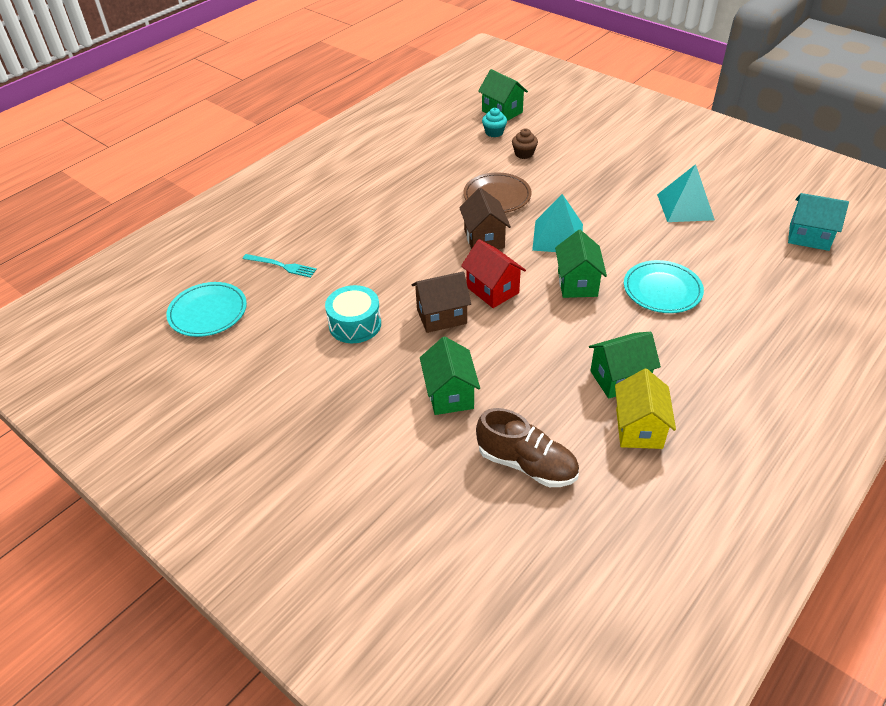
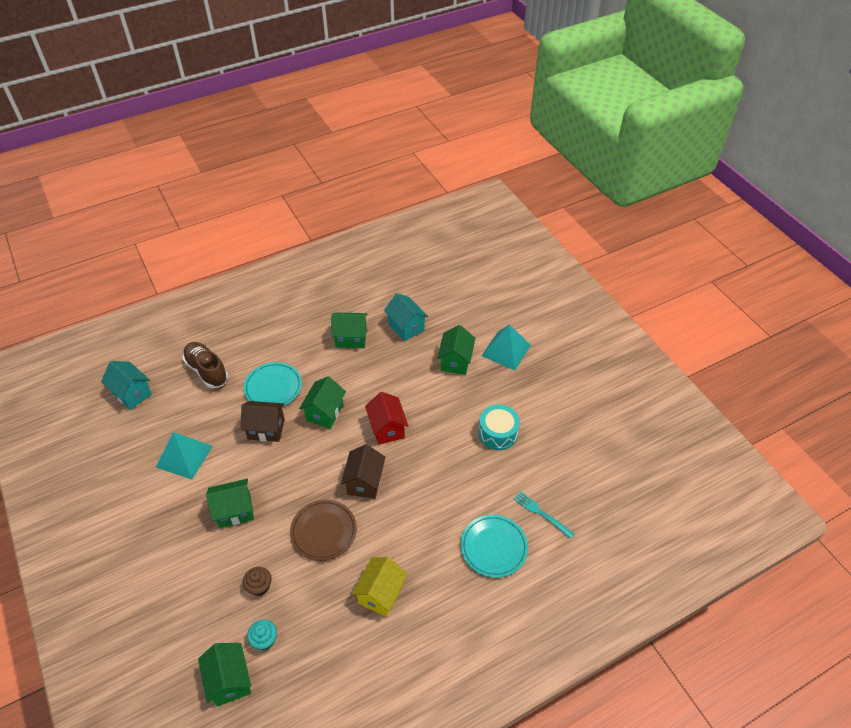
camera: 160 degrees left, 5 degrees up
turquoise plate [166,282,247,337] -> turquoise plate moved to [461,515,528,578]
brown house [412,271,471,333] -> brown house moved to [241,401,285,442]
brown shoe [476,408,579,487] -> brown shoe moved to [182,342,228,388]
turquoise pyramid [532,194,583,252] -> turquoise pyramid moved to [482,324,531,370]
yellow house [615,369,676,449] -> yellow house moved to [352,557,408,617]
none -> green house [206,479,254,528]
none -> turquoise house [384,293,428,341]

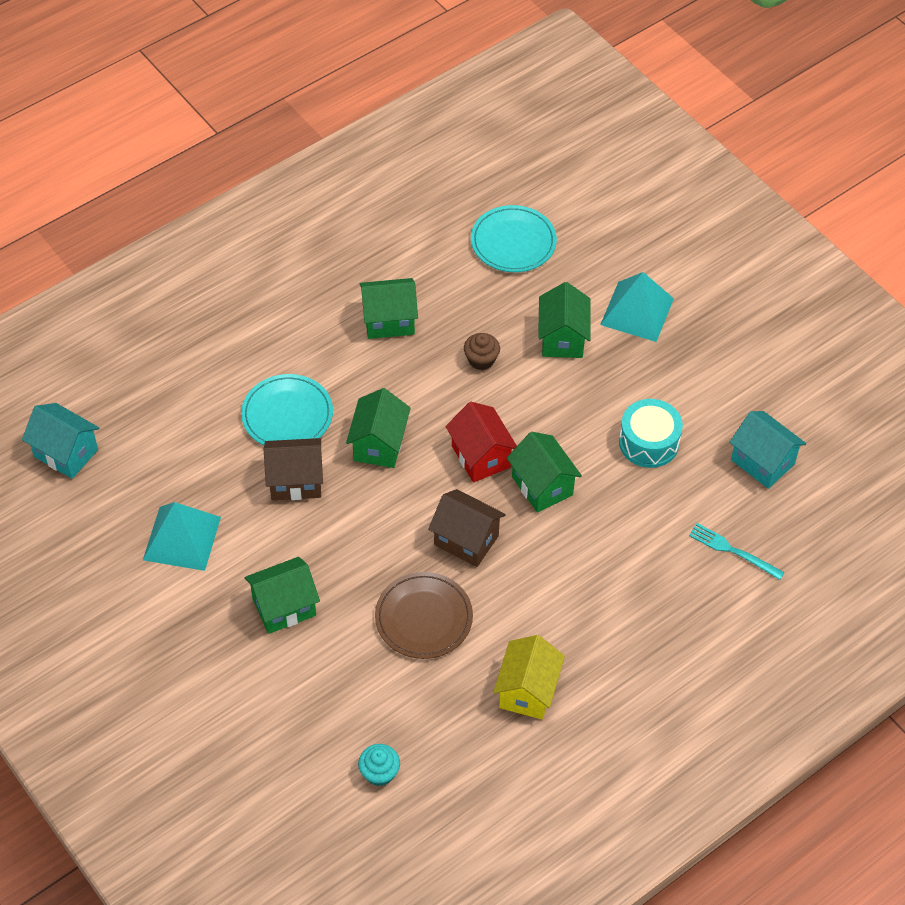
camera: 10 degrees left, 5 degrees up
brown shoe [182,342,228,388] -> none
green house [198,643,251,707] -> green house moved to [507,432,582,513]
brown cupcake [243,567,272,596] -> brown cupcake moved to [464,333,500,370]
brown house [341,444,385,499] -> brown house turned 60 degrees counterclockwise [428,489,506,567]
turquoise house [384,293,428,341] -> turquoise house moved to [729,411,806,489]
turquoise plate [461,515,528,578] -> turquoise plate moved to [471,205,557,272]

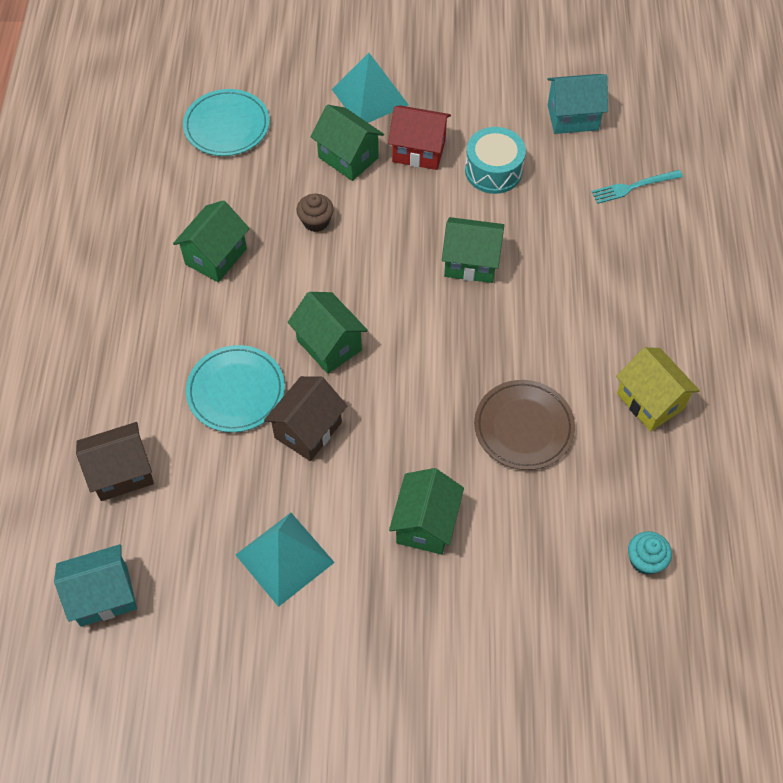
camera: 50 degrees left, 5 degrees up
brown house [428,489,506,567] -> brown house moved to [76,422,154,501]
red house [446,402,517,482] -> red house moved to [388,105,451,170]

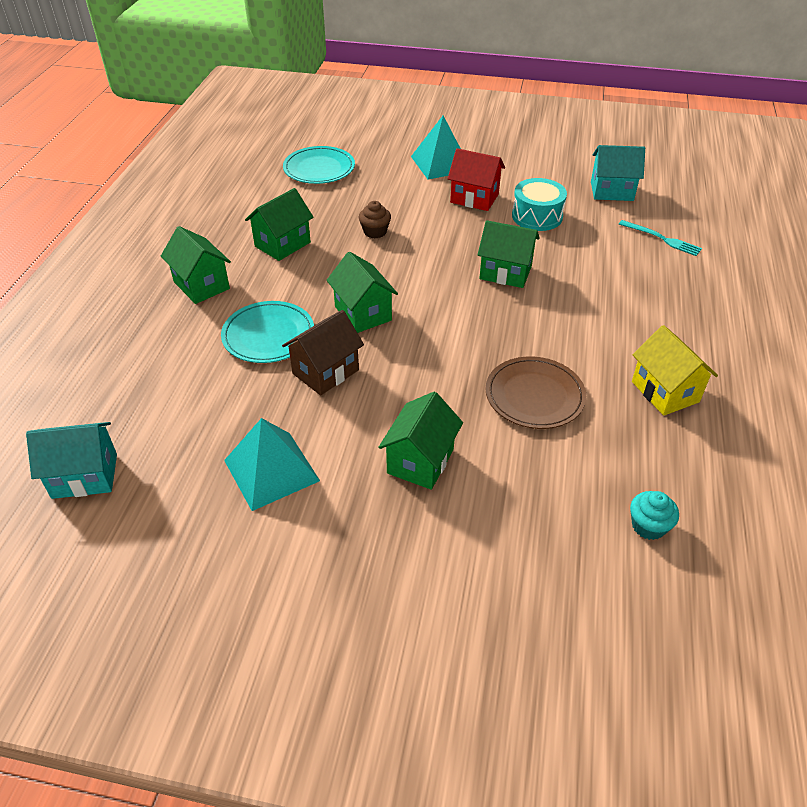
camera: 10 degrees right, 15 degrees down
brown house [76,422,154,501] -> none
green house [311,105,384,181] -> green house moved to [161,226,231,304]
turquoise fork [591,170,683,204] -> turquoise fork turned 135 degrees counterclockwise [619,220,702,256]

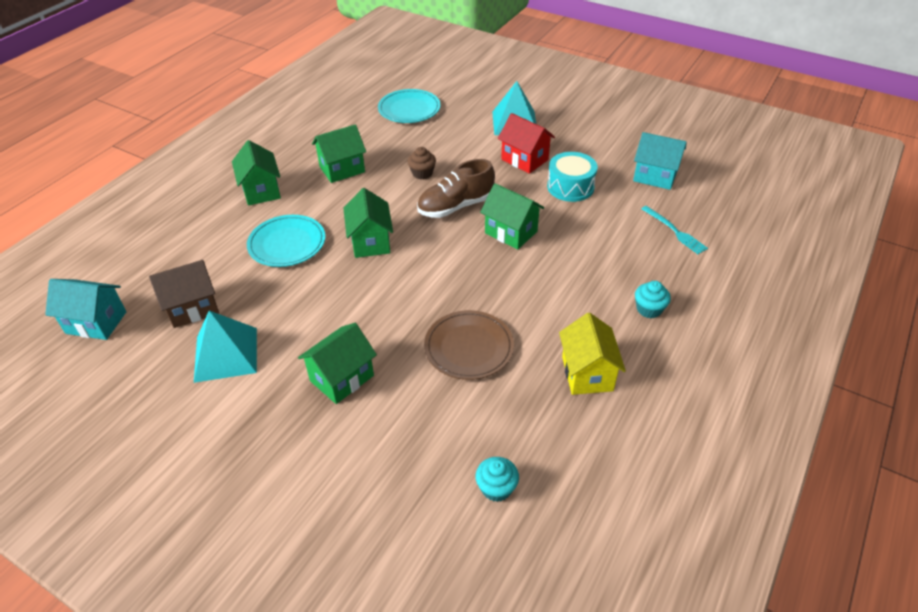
camera: 20 degrees right, 0 degrees up
brown house [282,310,364,395] -> brown house moved to [149,260,219,328]
none -> brown shoe [417,159,495,218]
none -> turquoise cupcake [635,281,671,318]

